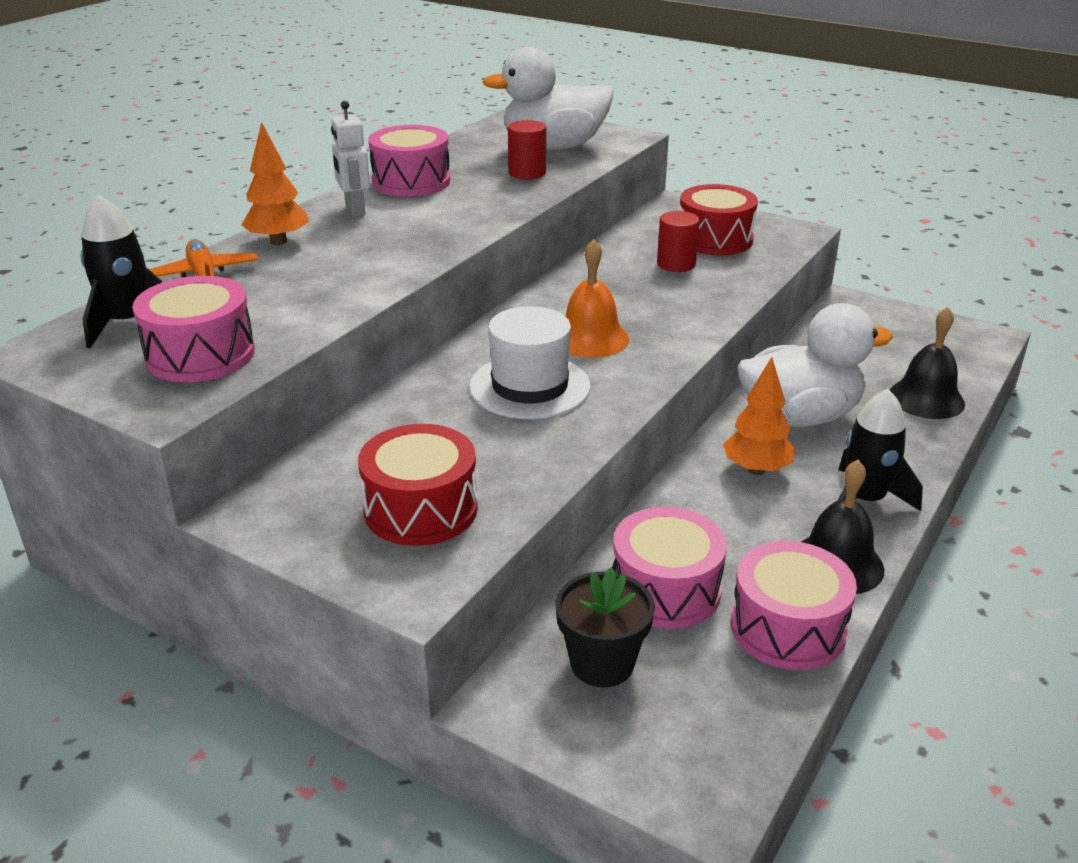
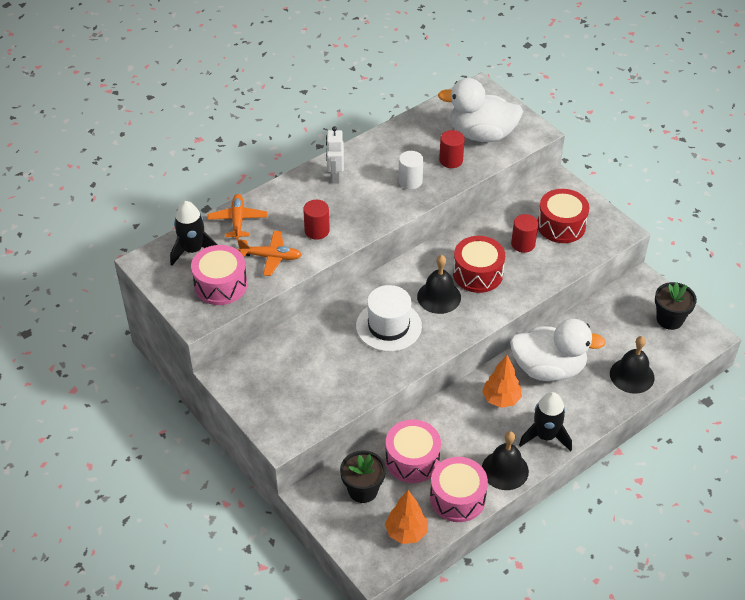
camera: 20 degrees right, 15 degrees up
orange tree [241,122,309,245] -> orange tree moved to [385,490,428,544]
red drum [358,424,478,546] -> red drum moved to [453,236,505,293]
pink drum [368,125,450,196] -> none
orange bell [566,239,629,358] -> black bell [417,255,461,314]
none -> orange plane [237,231,302,276]
none -> red cylinder [303,200,330,240]
none -> white cylinder [398,151,423,189]
none -> black flower pot [655,282,697,330]

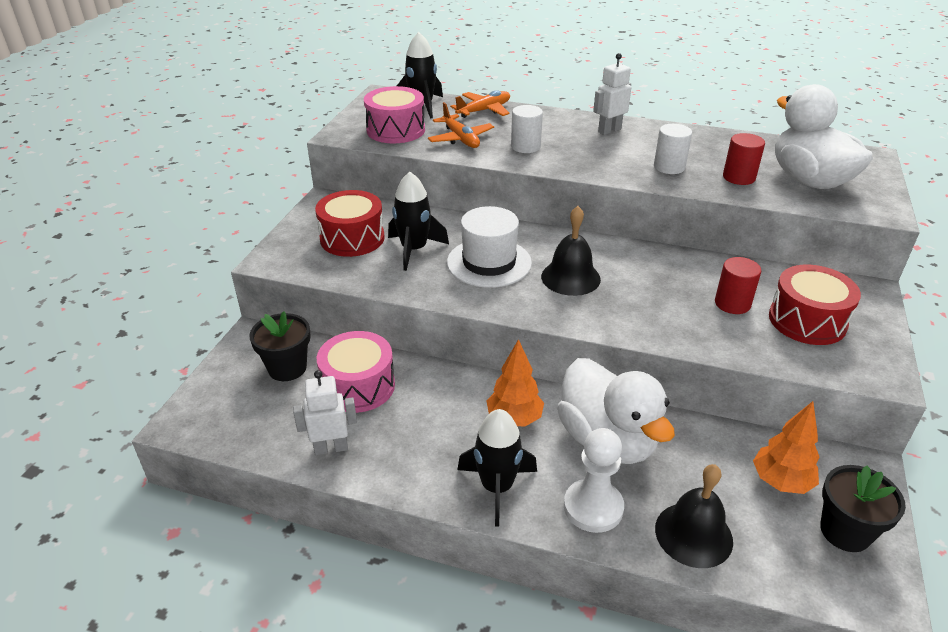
camera: 55 degrees right, 10 degrees down
red cylinder [303,200,330,240] -> white cylinder [511,105,543,153]
orange tree [385,490,428,544] -> orange tree moved to [753,401,820,494]
pink drum [430,457,488,522] -> white robot [293,370,357,455]
red drum [453,236,505,293] -> red drum moved to [315,190,385,257]
black bell [482,431,529,490] -> none
none -> black rocket [388,172,449,271]
none -> white pawn [564,428,624,533]

